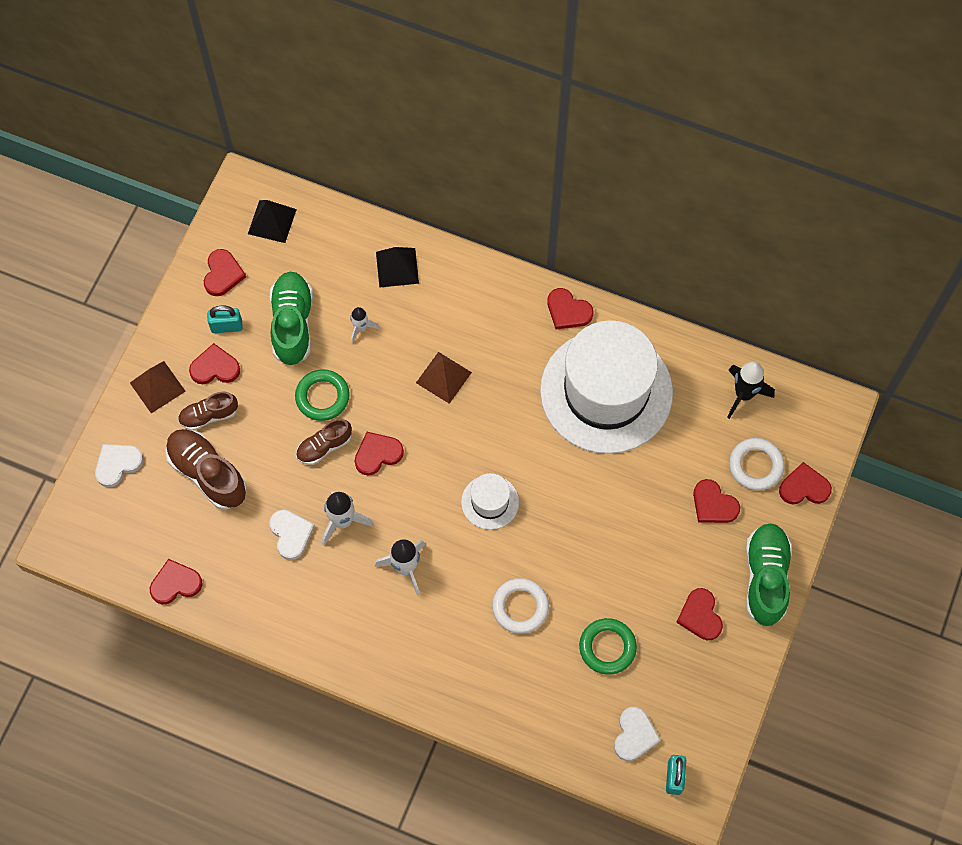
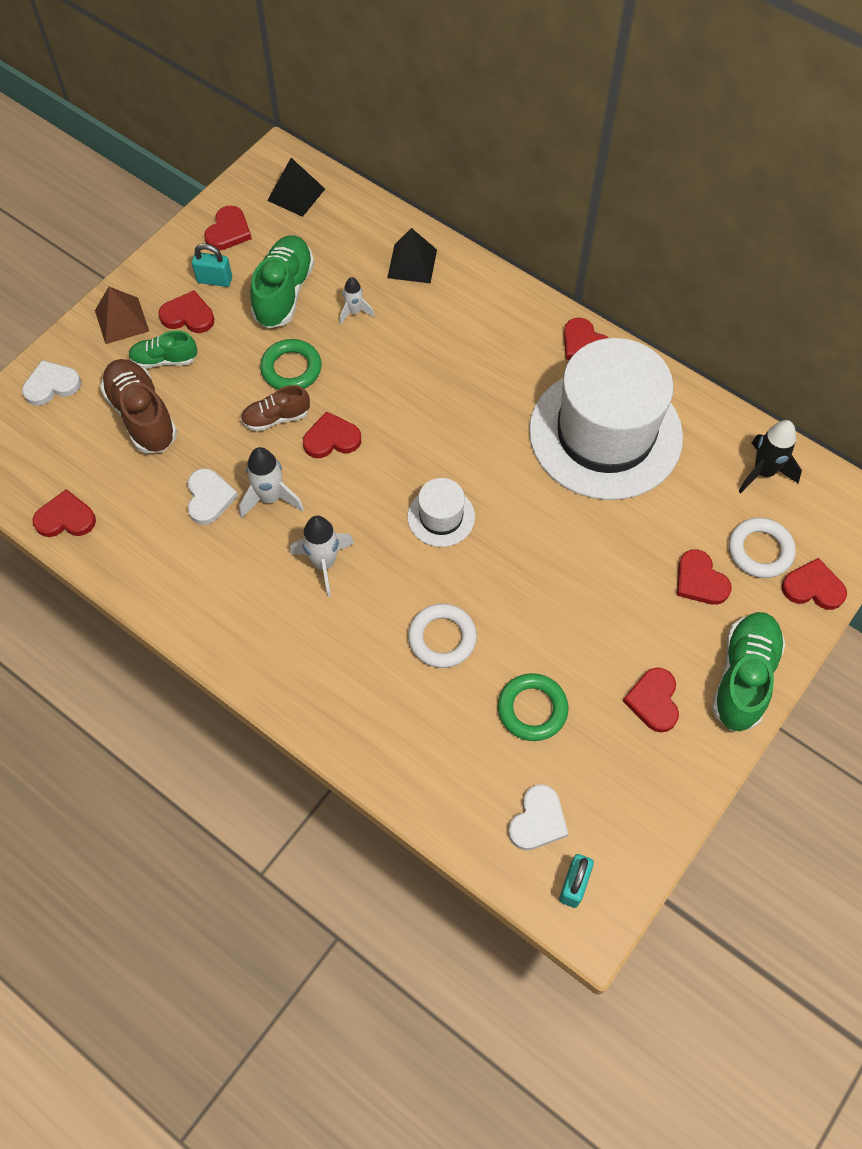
camera: 15 degrees right, 5 degrees down
brown shoe [178,392,238,430] -> green shoe [129,330,197,368]
brown pyramid [416,352,472,404] -> none

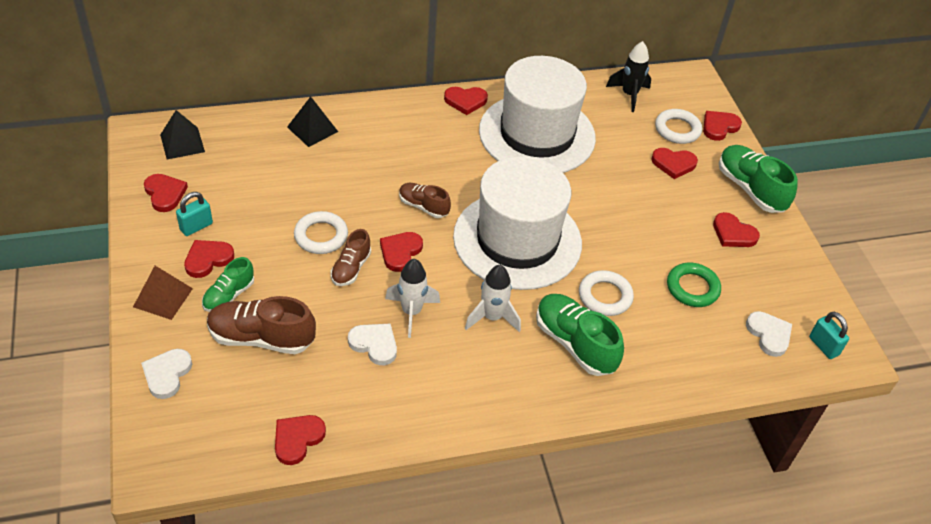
camera: 55 degrees left, 15 degrees down
green shoe [250,235,314,328] -> green shoe moved to [536,294,624,376]
green ring [260,339,322,390] -> white ring [294,211,348,254]
white rocket [340,277,375,325] -> none
white hat [408,478,475,547] -> white hat [453,156,582,290], size x2.35
none -> brown shoe [399,183,451,218]

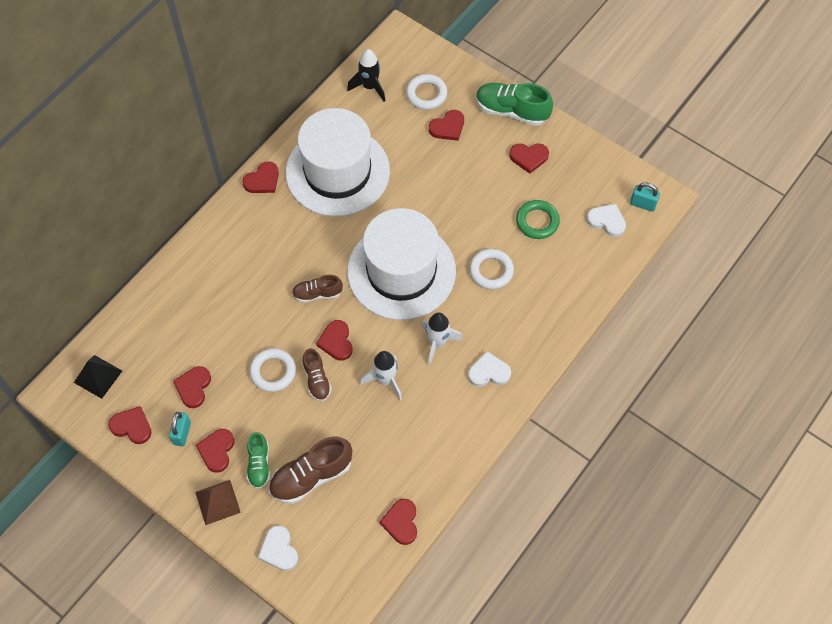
camera: 35 degrees left, 15 degrees up
black pyramid [287,96,338,147] -> none
white heart [348,324,397,365] -> white heart moved to [468,351,511,387]
green shoe [536,294,624,376] -> none
red heart [703,111,742,141] -> red heart moved to [173,366,211,408]

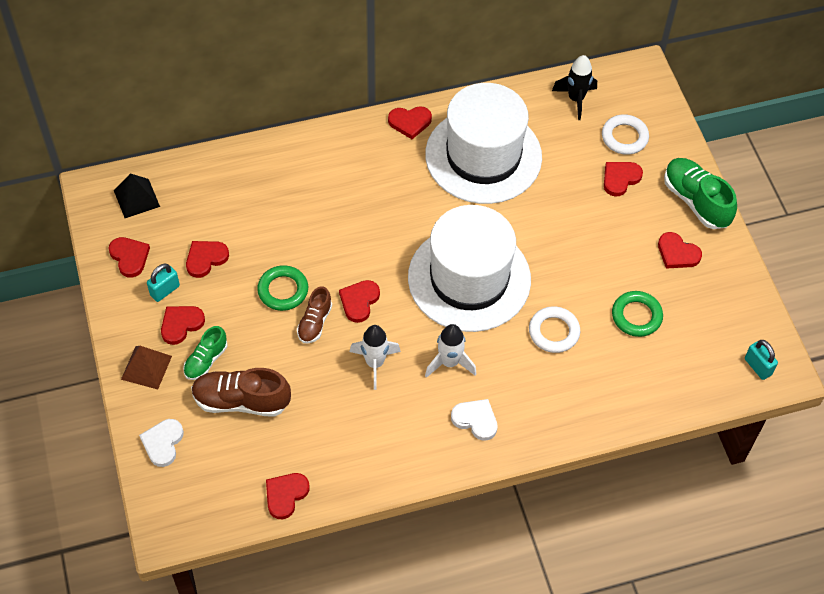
camera: 35 degrees right, 5 degrees down
white ring [249,348,296,392] -> green ring [257,265,308,311]
brown shoe [292,275,343,303] -> none
red heart [429,110,464,141] -> red heart turned 135 degrees clockwise [604,162,643,197]
white heart [586,204,626,237] -> none

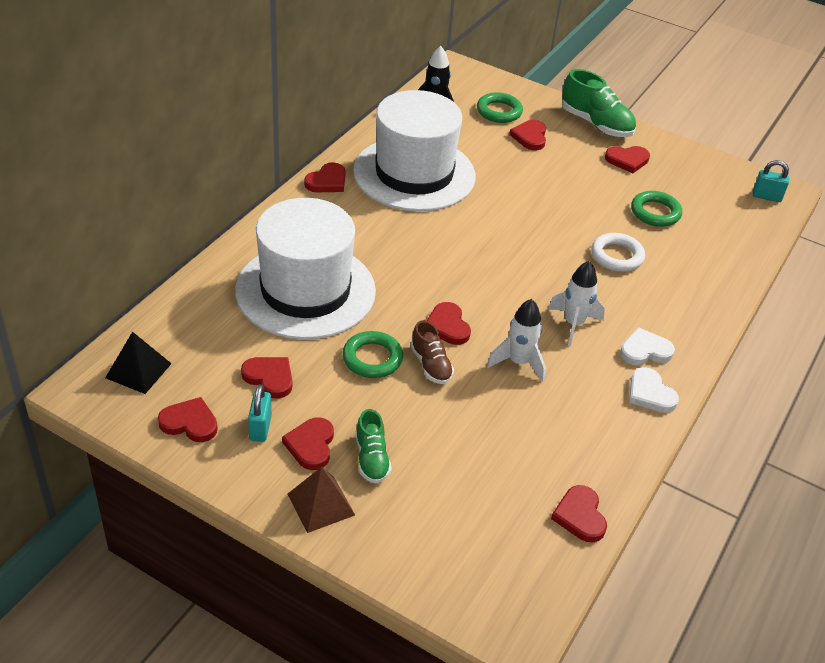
camera: 45 degrees left, 15 degrees down
white heart [139,419,184,467] -> white heart moved to [629,367,679,413]
red heart [186,241,229,278] -> red heart turned 120 degrees clockwise [241,357,292,399]
brown shoe [191,368,291,417] -> none
white hat [408,205,531,332] -> white hat moved to [235,198,376,340]
white ring [602,114,649,155] -> green ring [477,92,523,123]
green shoe [664,158,737,229] -> green shoe turned 150 degrees counterclockwise [562,69,636,137]

